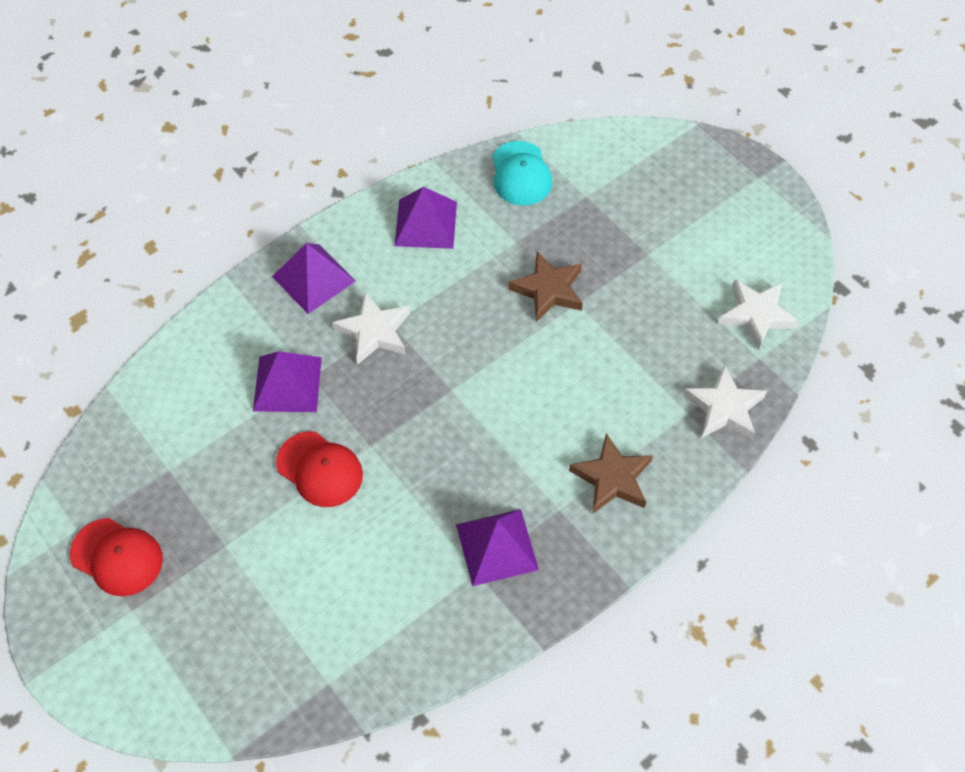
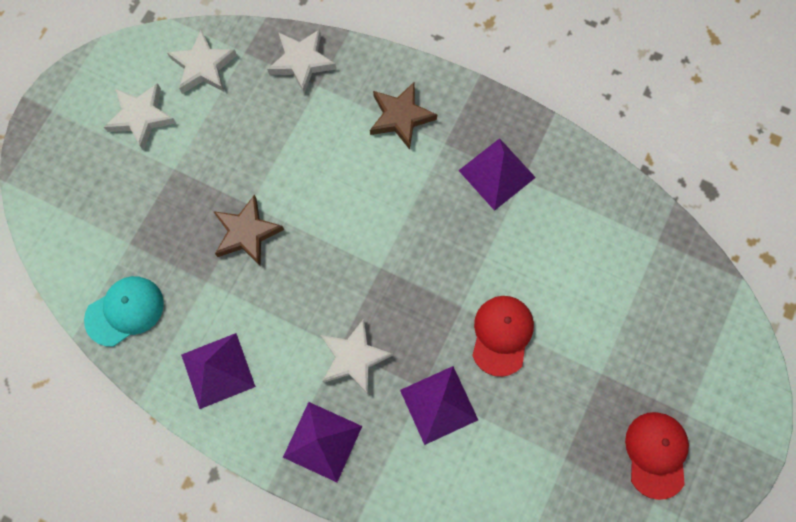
camera: 115 degrees left, 15 degrees up
none -> white star [104,83,176,151]

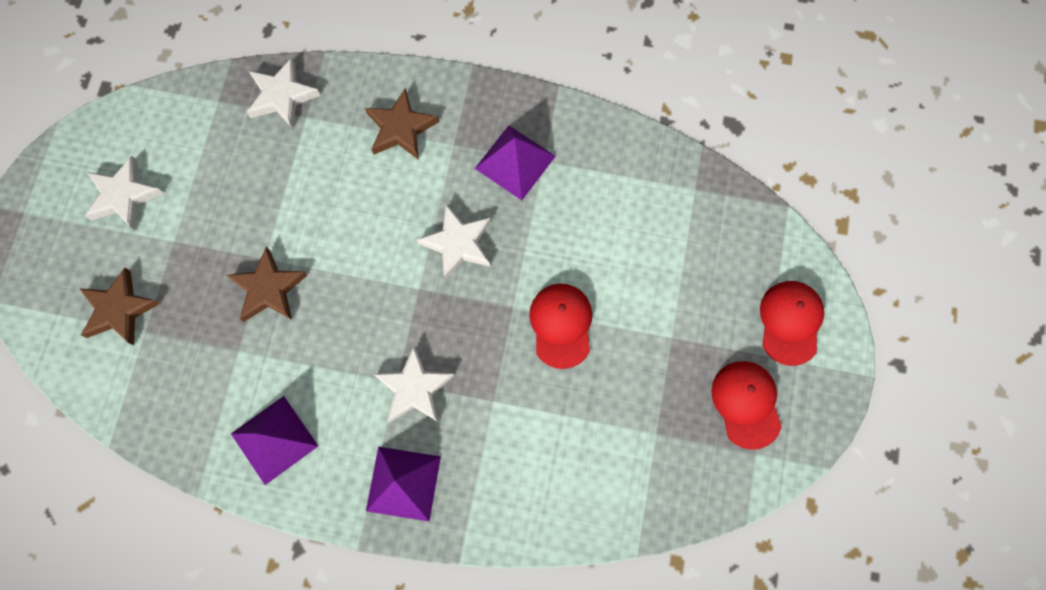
camera: 15 degrees left, 0 degrees up
turquoise cap [84,276,164,347] -> none
white star [167,29,237,94] -> white star moved to [417,204,491,280]
purple pyramid [400,366,478,445] -> none
none -> brown star [79,268,160,345]
none -> red cap [760,281,824,366]

